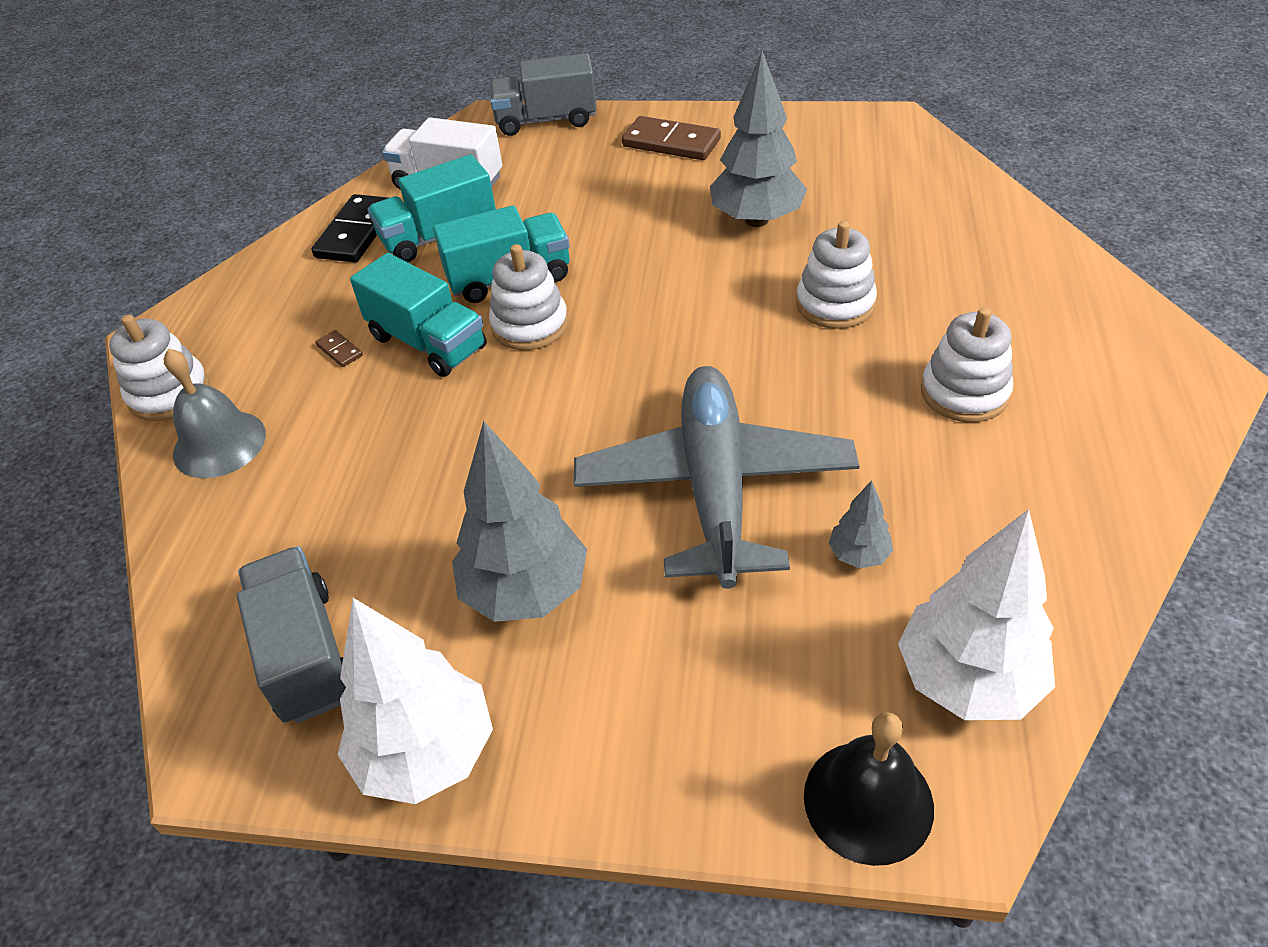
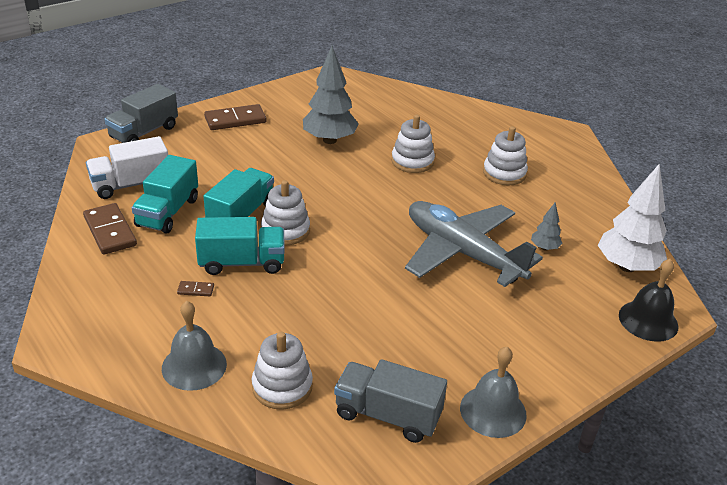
camera: 50 degrees left, 10 degrees down
white stacking toy [109,315,209,421] -> white stacking toy moved to [252,332,313,410]
black domino [311,194,389,263] -> brown domino [83,203,137,255]
white tree [338,598,493,804] -> grey bell [460,347,527,438]
grey tree [452,421,587,622] -> none

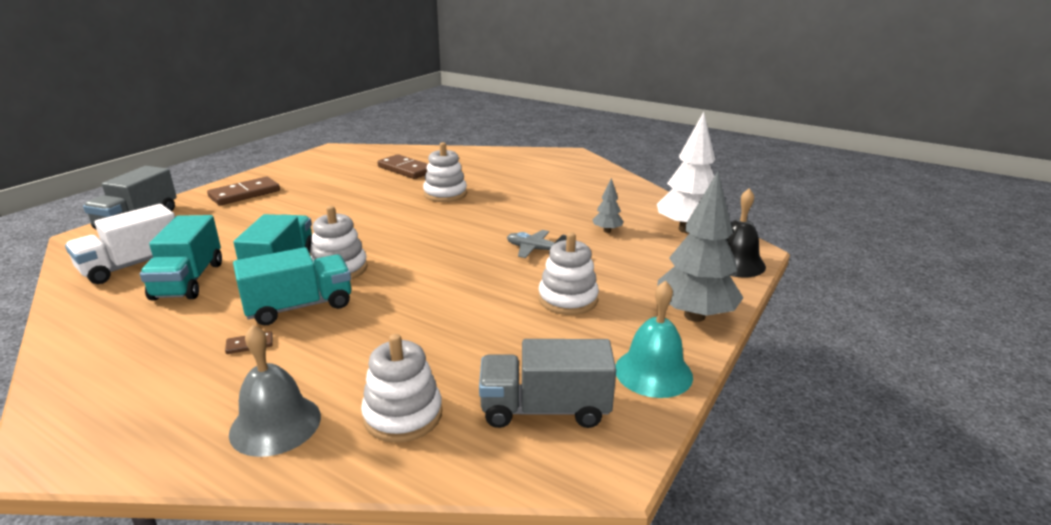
camera: 20 degrees left, 10 degrees down
brown domino [83,203,137,255] -> brown domino moved to [377,154,428,179]
grey tree [303,46,359,144] -> grey tree moved to [657,172,743,322]
grey plane [405,201,543,287] -> grey plane [507,230,567,258], size x0.40
grey bell [460,347,527,438] -> turquoise bell [615,280,693,398]
white stacking toy [483,126,528,185] -> white stacking toy moved to [538,232,599,315]

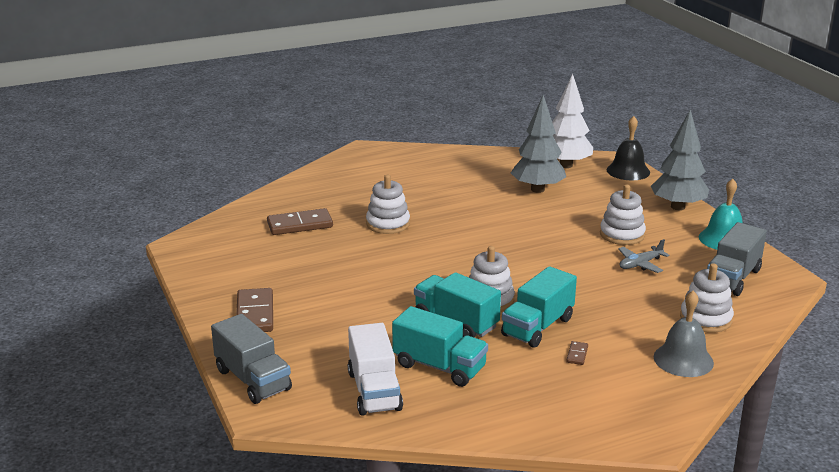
camera: 55 degrees left, 0 degrees up
turquoise truck [233,247,351,325] -> turquoise truck turned 150 degrees counterclockwise [501,266,577,348]
grey plane [507,230,567,258] -> grey plane moved to [618,239,670,273]
grey tree [593,178,624,233] -> grey tree [511,95,566,193], size x2.11

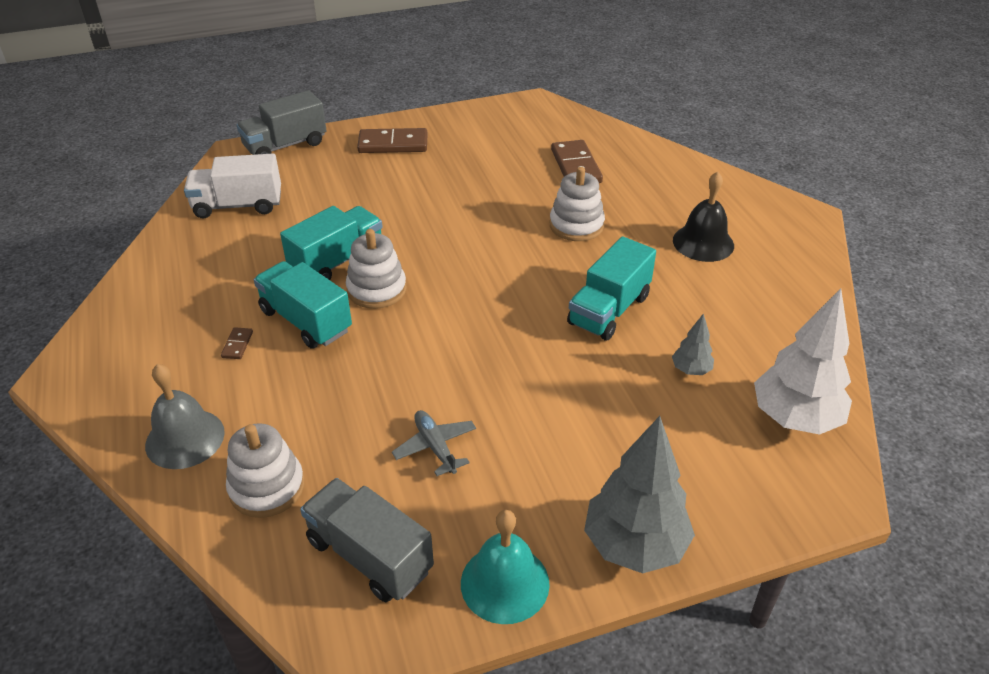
camera: 95 degrees right, 15 degrees up
turquoise truck [392,306,488,387] -> turquoise truck moved to [567,236,656,341]
grey tree [511,95,566,193] -> grey tree [672,313,714,375], size x0.47
brown domino [566,341,588,365] -> brown domino turned 75 degrees clockwise [221,327,253,359]
white stacking toy [600,185,646,245] -> none
black bell [606,116,650,180] -> black bell moved to [673,172,734,262]

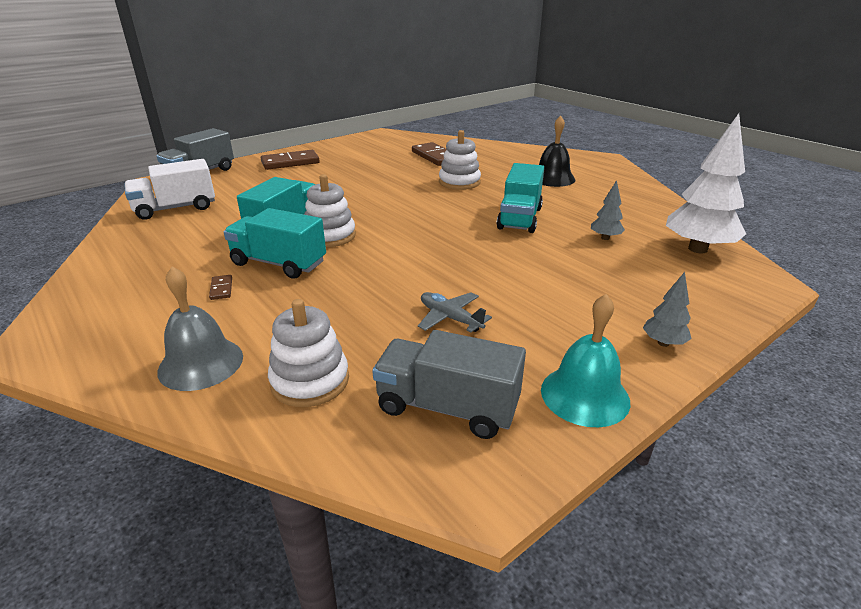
camera: 20 degrees left, 10 degrees down
grey tree [584,416,695,573] -> grey tree [643,272,692,347], size x0.47

